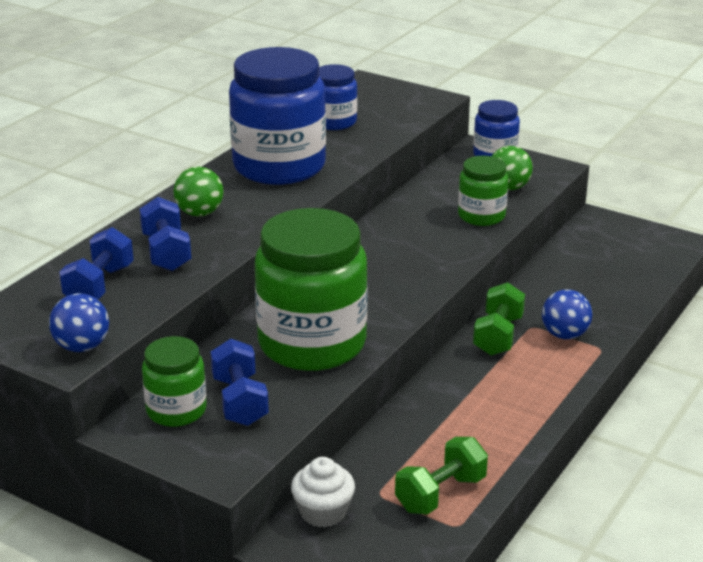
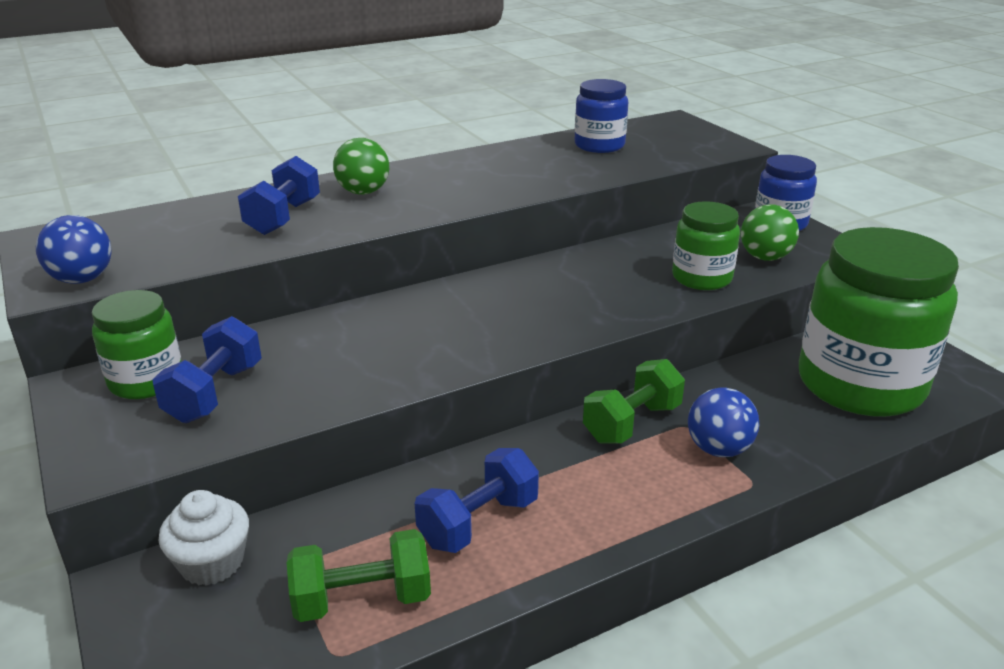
camera: 30 degrees right, 0 degrees up
blue dumbbell [59,227,134,299] -> blue dumbbell moved to [415,448,539,553]
blue jar [229,47,326,185] -> none
green jar [255,208,368,371] -> green jar moved to [799,227,959,417]

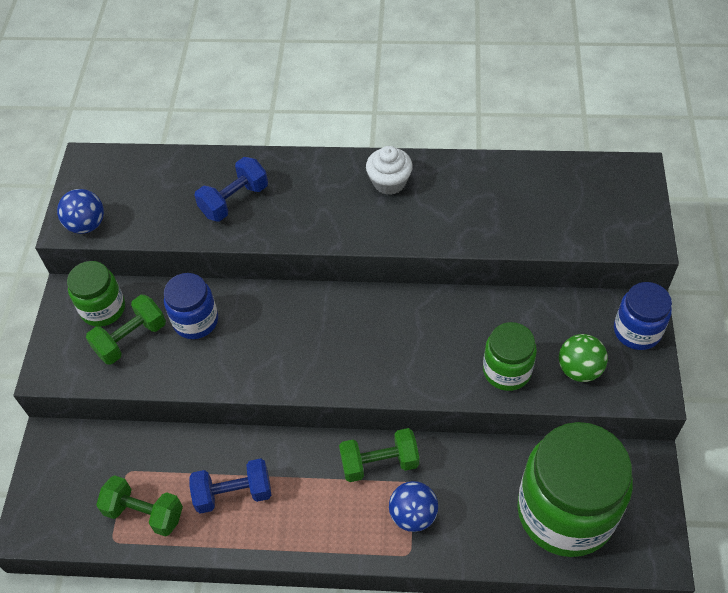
camera: 35 degrees right, 25 degrees up
blue dumbbell [152,316,262,423] -> green dumbbell [86,295,166,365]
white cupcake [158,490,249,586] -> white cupcake moved to [366,146,413,195]
green ball [333,138,389,195] -> none
blue jar [575,79,628,153] -> blue jar moved to [164,273,218,339]

